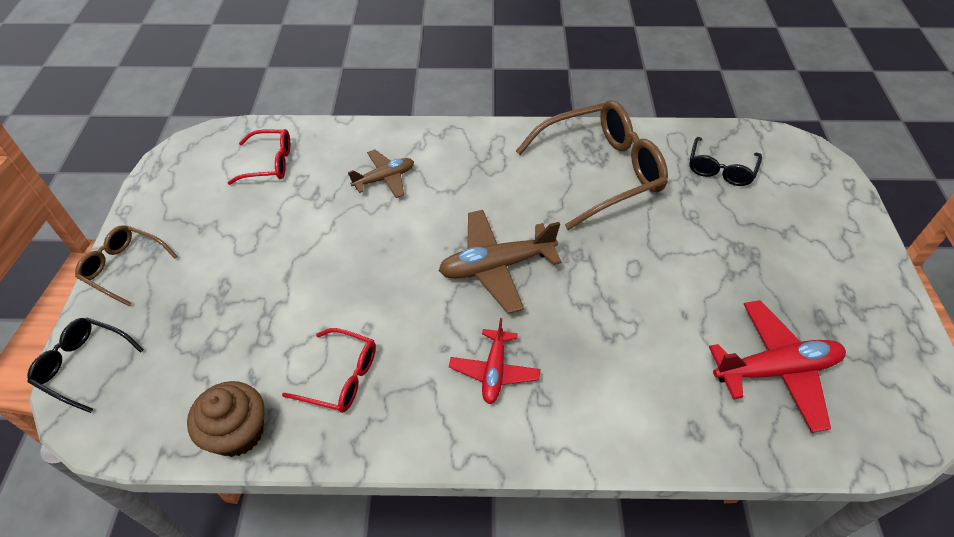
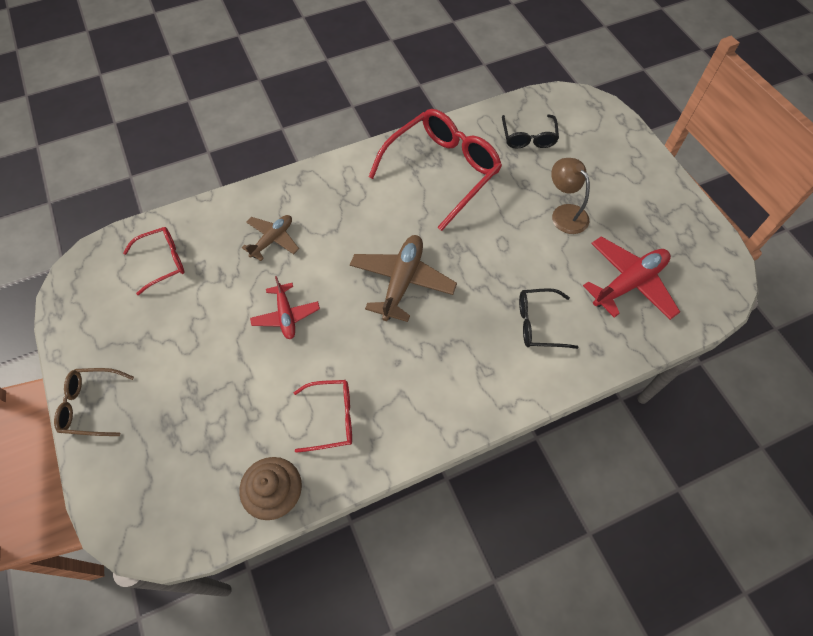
camera: 25 degrees left, 10 degrees up
black glasses [27,318,144,413] -> black glasses moved to [519,288,579,349]
brown plane [439,210,561,314] -> brown plane turned 150 degrees clockwise [350,235,457,322]
red plane [449,318,540,404] -> red plane moved to [250,276,320,339]
brown glasses [516,100,668,230] -> red glasses [368,109,502,231]
none -> brown lamp [551,158,590,234]

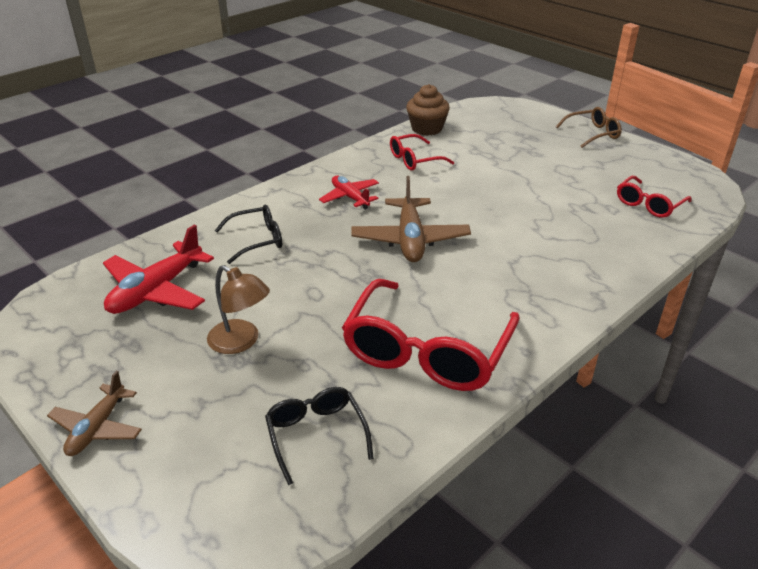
camera: 160 degrees right, 25 degrees down
brown plane [242,215,299,261] -> brown plane moved to [47,371,142,456]
red plane [250,276,320,339] -> red plane moved to [319,176,379,209]

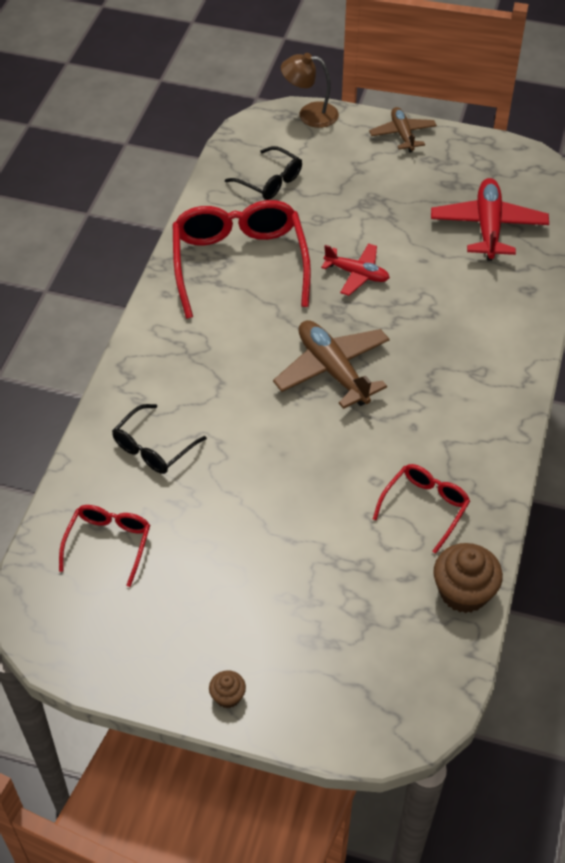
camera: 150 degrees right, 15 degrees up
brown lamp [207,265,270,354] -> brown lamp moved to [281,53,339,128]
black glasses [215,205,282,264] -> black glasses moved to [112,404,207,474]
red plane [319,176,379,209] -> red plane moved to [321,243,390,296]
brown glasses [556,107,622,148] -> brown cupcake [209,670,246,708]

